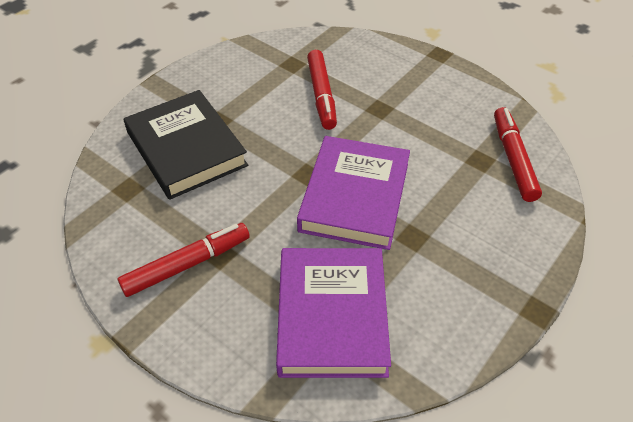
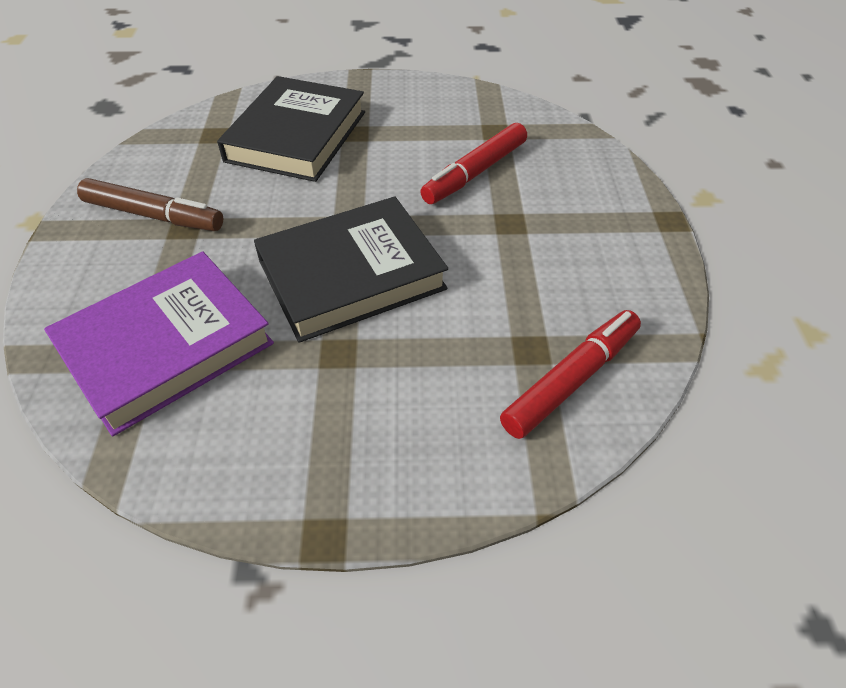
camera: 50 degrees right, 0 degrees up
red marker [118,223,250,297] -> brown marker [77,178,223,231]
purple book [297,136,410,250] -> black book [254,196,448,343]

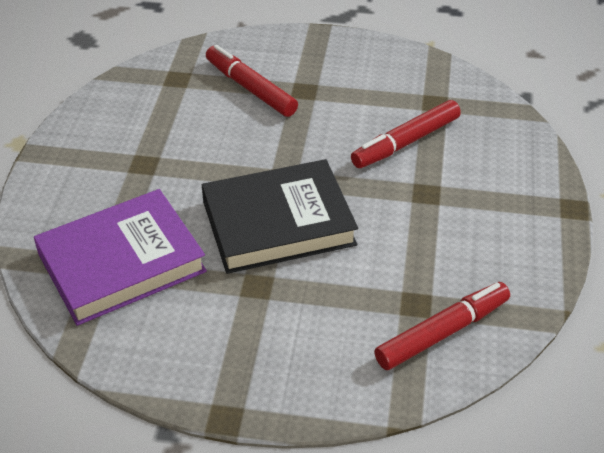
camera: 10 degrees right, 5 degrees down
brown marker [77,178,223,231] -> none
black book [217,76,365,182] -> red marker [206,45,298,117]

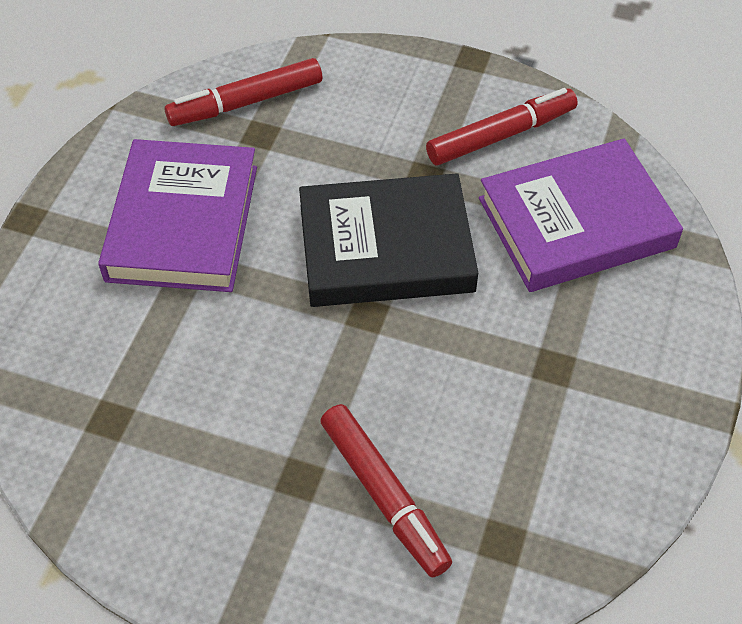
camera: 170 degrees left, 10 degrees up
red marker [351,100,461,168] -> red marker moved to [426,88,578,166]
none -> purple book [98,139,257,292]

